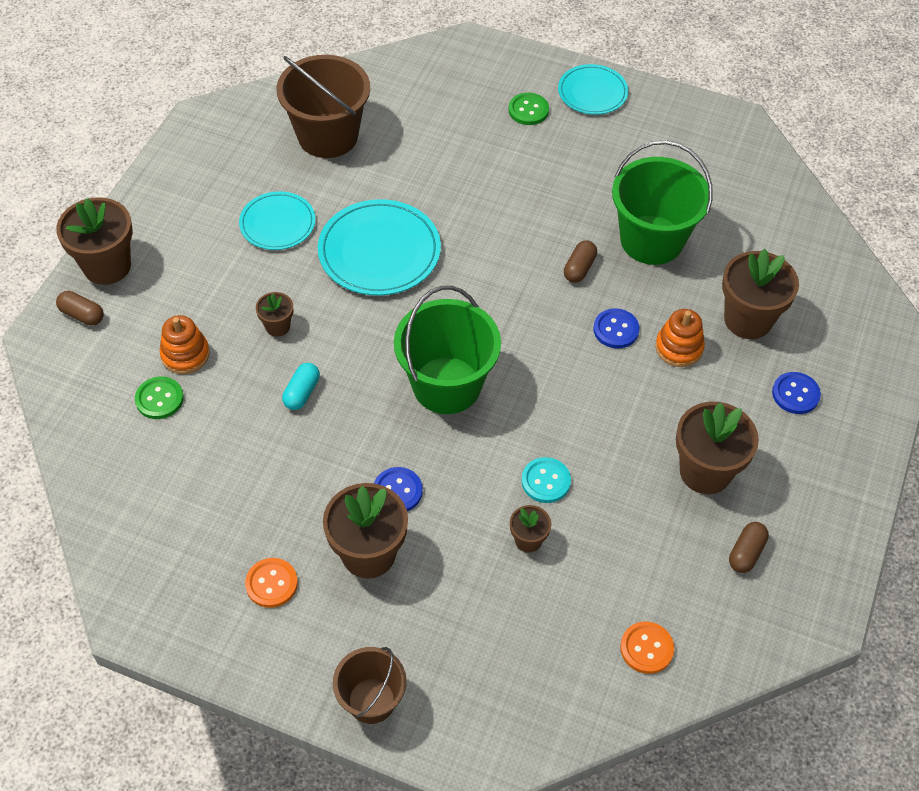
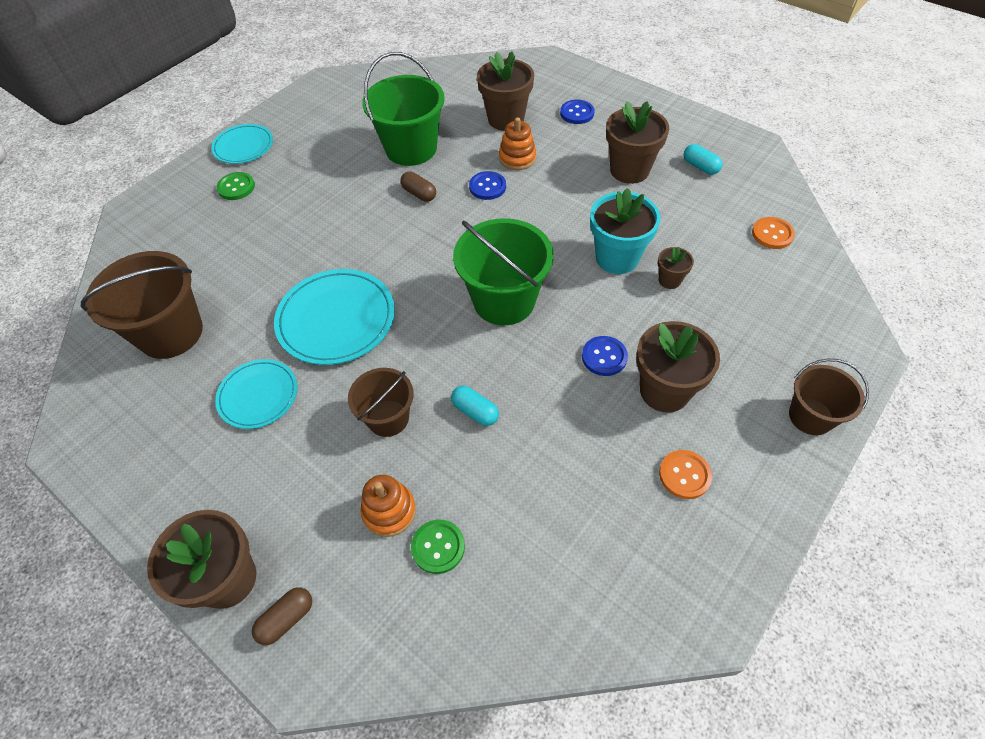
camera: 70 degrees left, 0 degrees up
brown flower pot [256,292,293,337] -> brown bucket [348,368,414,437]
turquoise button [521,457,571,503] -> turquoise flower pot [590,188,661,274]
brown capsule [729,522,769,573] -> turquoise capsule [684,144,723,175]

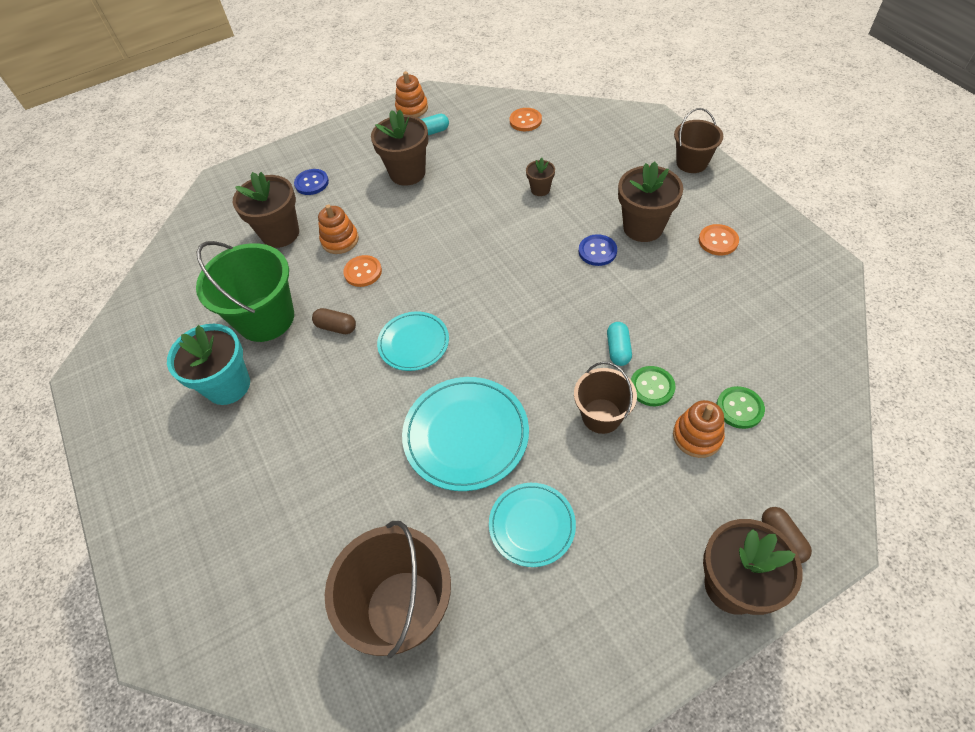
camera: 65 degrees left, 0 degrees up
turquoise plate [211,124,273,164] -> turquoise plate moved to [377,311,449,371]
green button [217,172,255,200] -> green button moved to [631,366,676,406]
brown capsule [401,171,436,202] -> brown capsule turned 45 degrees clockwise [312,308,356,334]
turquoise capsule [451,386,499,426] -> turquoise capsule turned 60 degrees counterclockwise [607,322,632,366]
green bucket [453,218,554,325] -> none
blue button [469,171,506,200] -> orange button [343,255,382,287]
turquoise flower pot [590,188,661,274] -> turquoise flower pot moved to [167,324,250,405]
none -> orange stacking toy [395,71,428,117]

